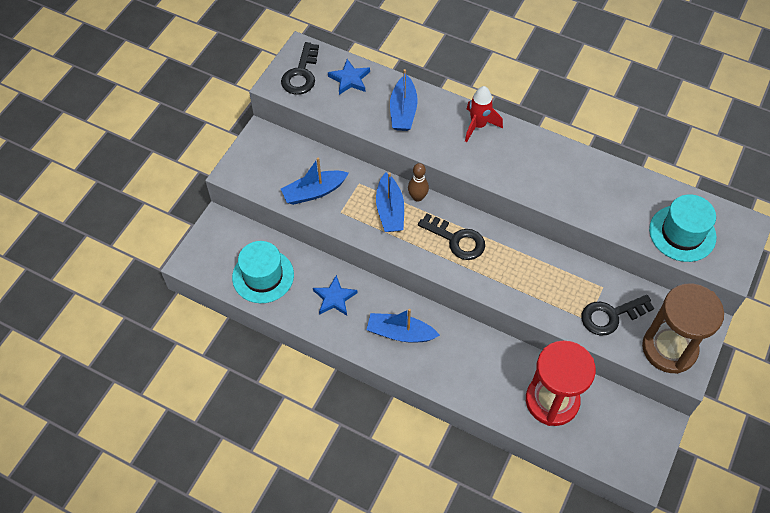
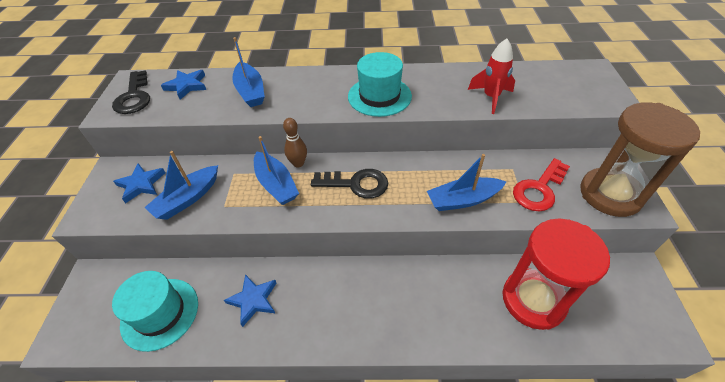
camera: 25 degrees left, 10 degrees down
blue boat [367,309,440,343] -> blue boat moved to [427,154,506,211]
red rocket [465,86,503,142] -> red rocket moved to [468,39,515,114]
black key [582,295,654,336] -> red key [513,158,570,211]
turquoise hat [649,194,716,262] -> turquoise hat moved to [348,52,412,117]
none -> blue star [113,163,165,203]

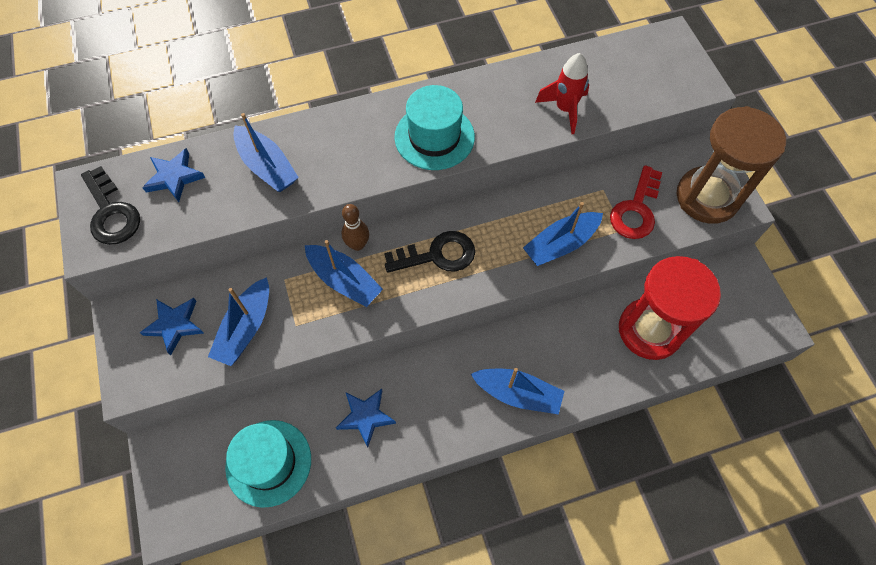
camera: 20 degrees left, 15 degrees up
none -> blue boat [471,368,564,414]

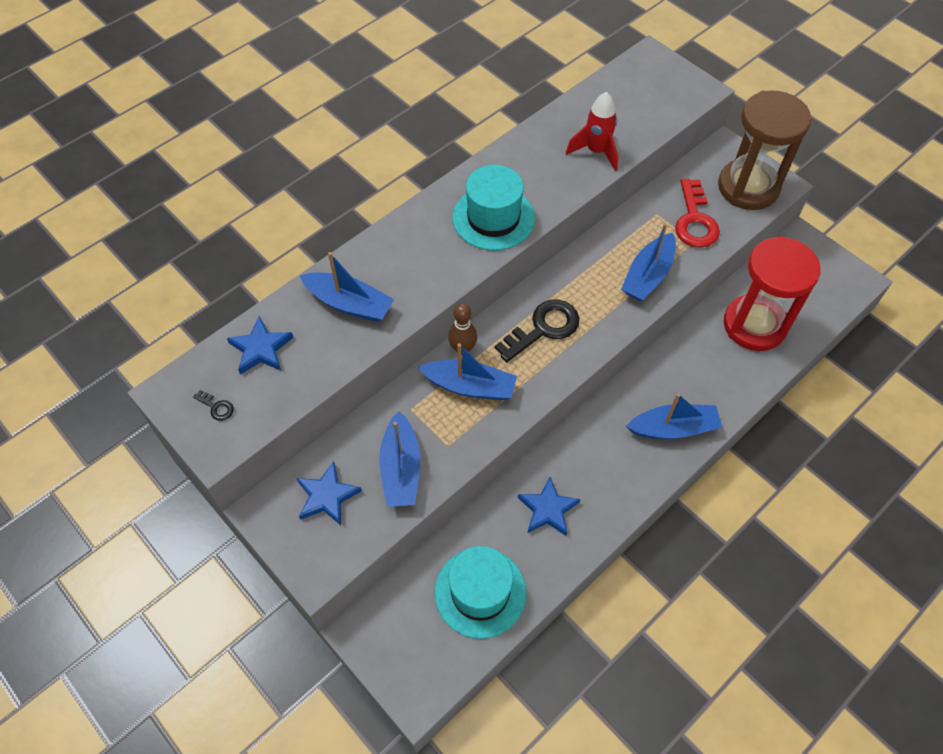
camera: 25 degrees left, 5 degrees down
black key [81,166,140,245] -> black key [193,390,234,421], size x0.43

